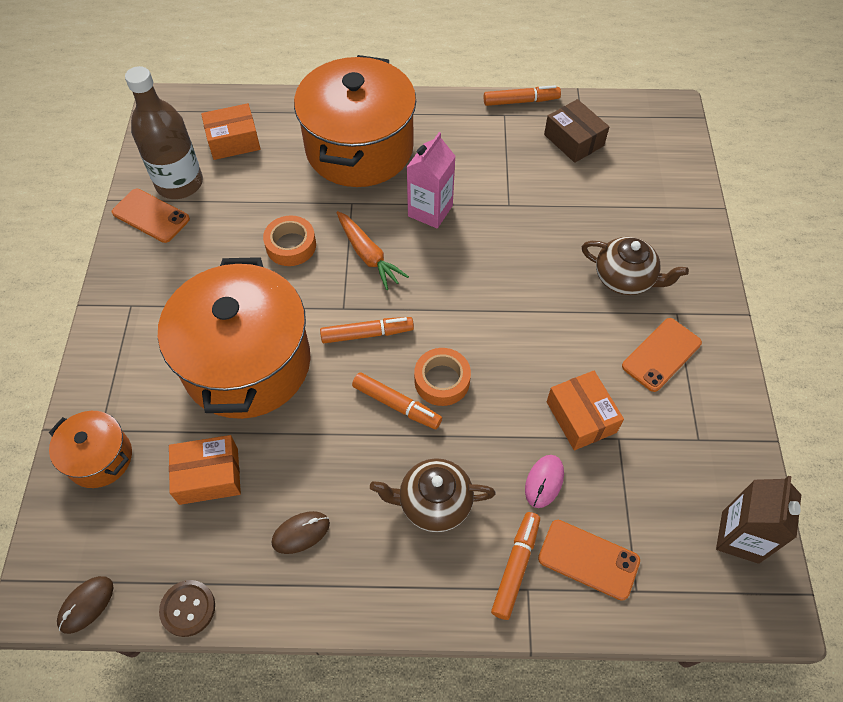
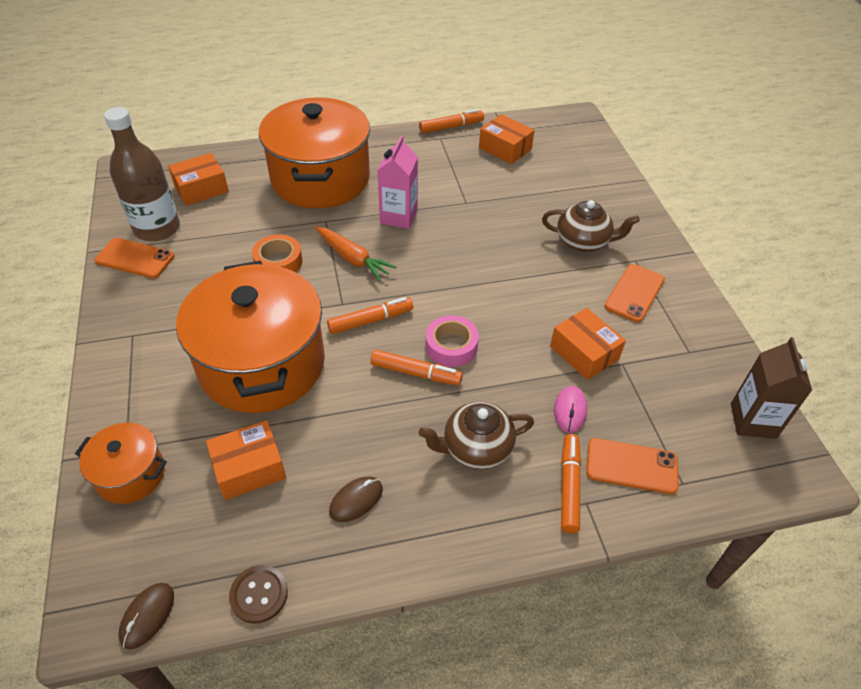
camera: 15 degrees left, 10 degrees down
orange tape [414,348,471,406] -> pink tape [426,315,479,367]
brown box [544,99,609,163] -> orange box [479,114,534,164]

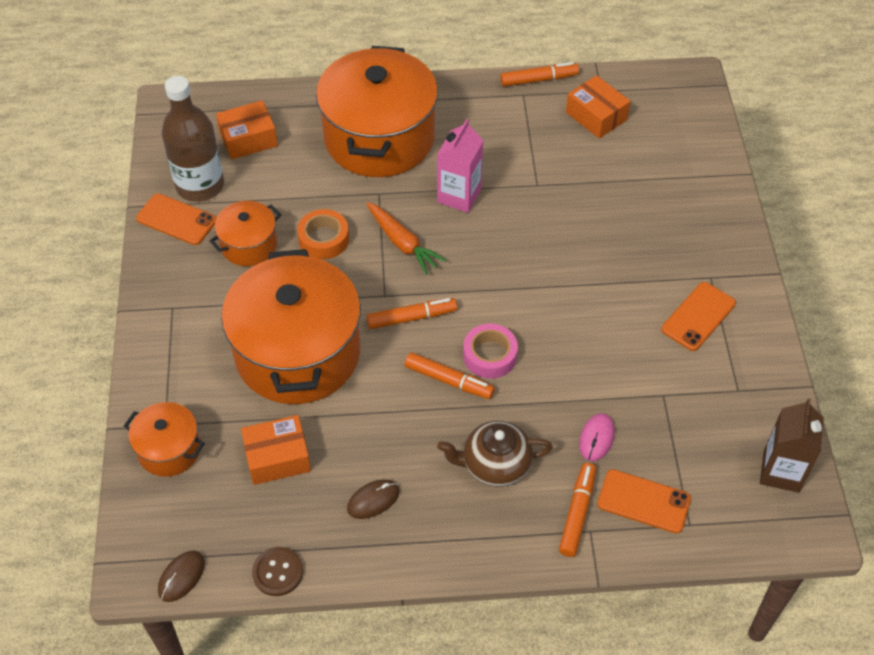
camera: 10 degrees right, 5 degrees up
brown teapot [542,200,640,252] -> none
orange box [550,308,626,380] -> none
none -> orange pot [210,201,281,266]

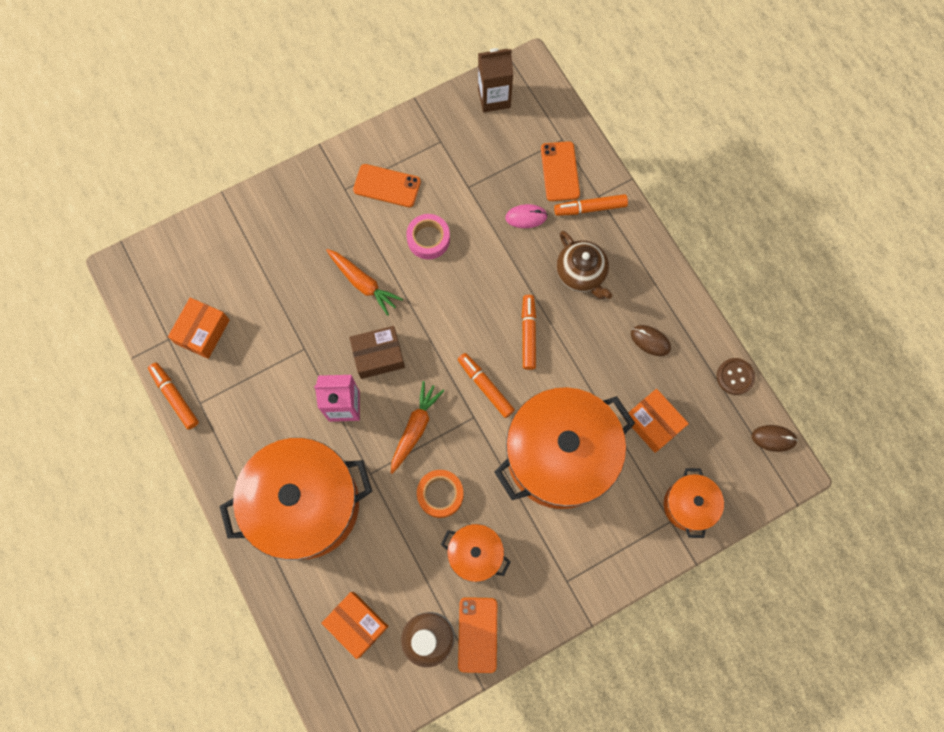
camera: 115 degrees left, 20 degrees up
pink tape [463,324,518,379] -> pink tape moved to [406,214,450,259]
none -> orange carrot [326,249,403,316]
none -> brown box [349,326,405,379]

